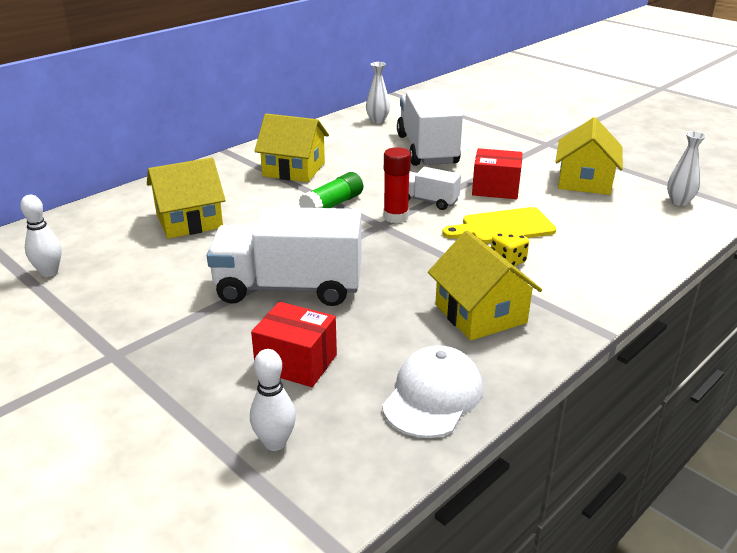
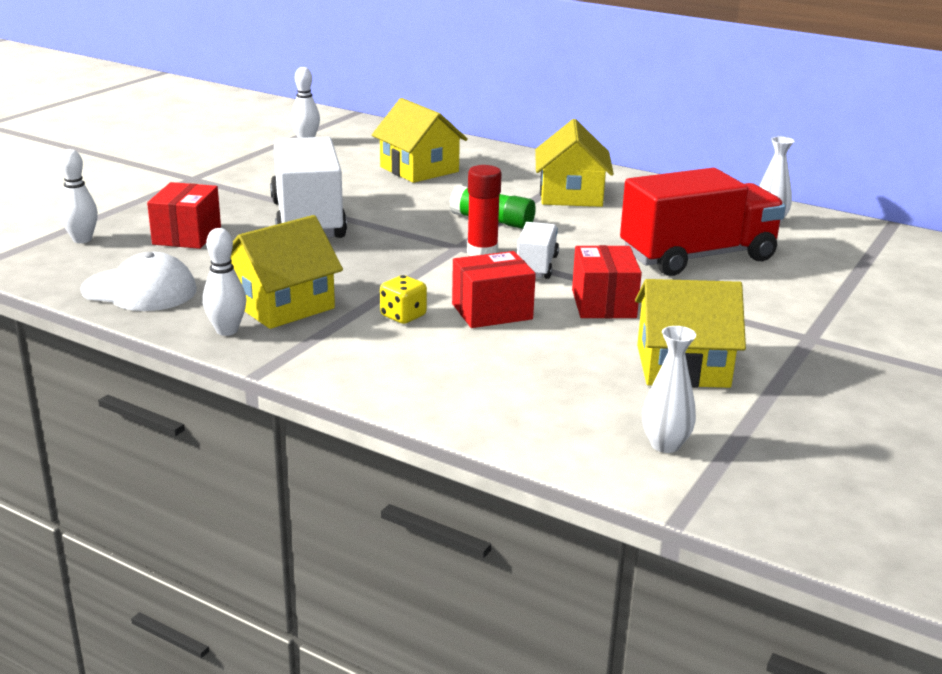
camera: 75 degrees right, 5 degrees down
white truck [397,89,463,166] -> red truck [620,168,786,276]
yellow cutting board [442,207,556,244] -> red box [452,251,536,328]
none -> white bowling pin [203,228,246,336]

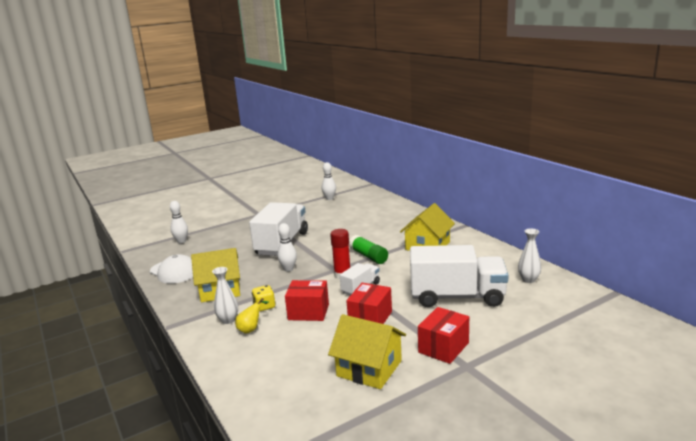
camera: 30 degrees right, 5 degrees down
red box [147,182,221,249] -> red box moved to [418,307,469,364]
white bowling pin [203,228,246,336] -> white bowling pin moved to [277,223,297,272]
yellow house [372,98,468,183] -> none
red truck [620,168,786,276] -> white truck [410,245,509,307]
white vase [642,326,696,453] -> white vase moved to [212,267,238,324]
none -> yellow pear [235,298,269,334]

